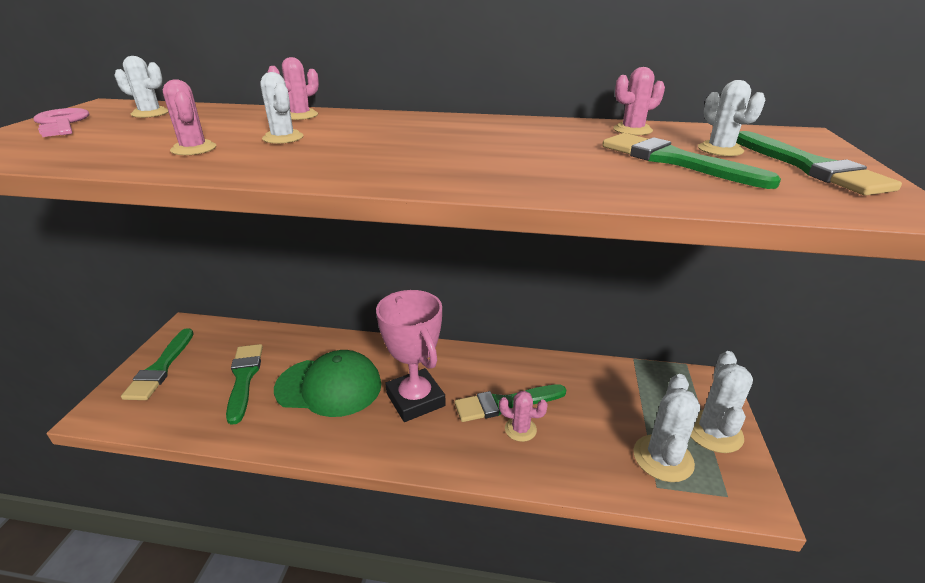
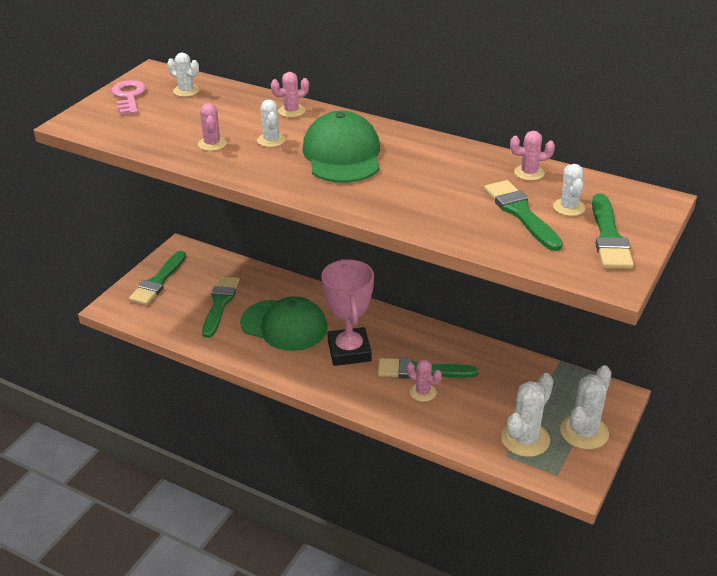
camera: 20 degrees right, 5 degrees up
none -> green cap [302,111,380,183]

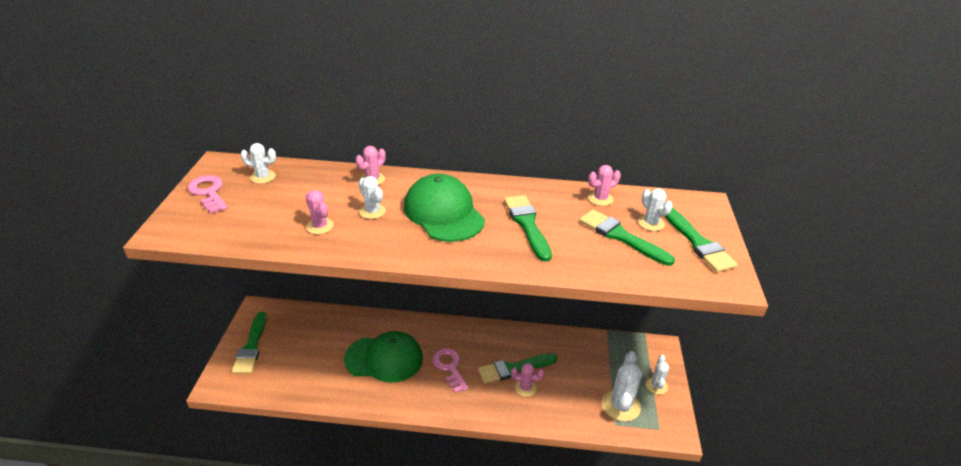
camera: 25 degrees left, 0 degrees up
green brush [202,276,239,338] -> green brush moved to [504,195,552,261]
pink trophy [321,259,374,366] -> pink key [432,348,469,393]
white cactus [560,365,612,450] -> white cactus [646,355,669,394], size x0.59

